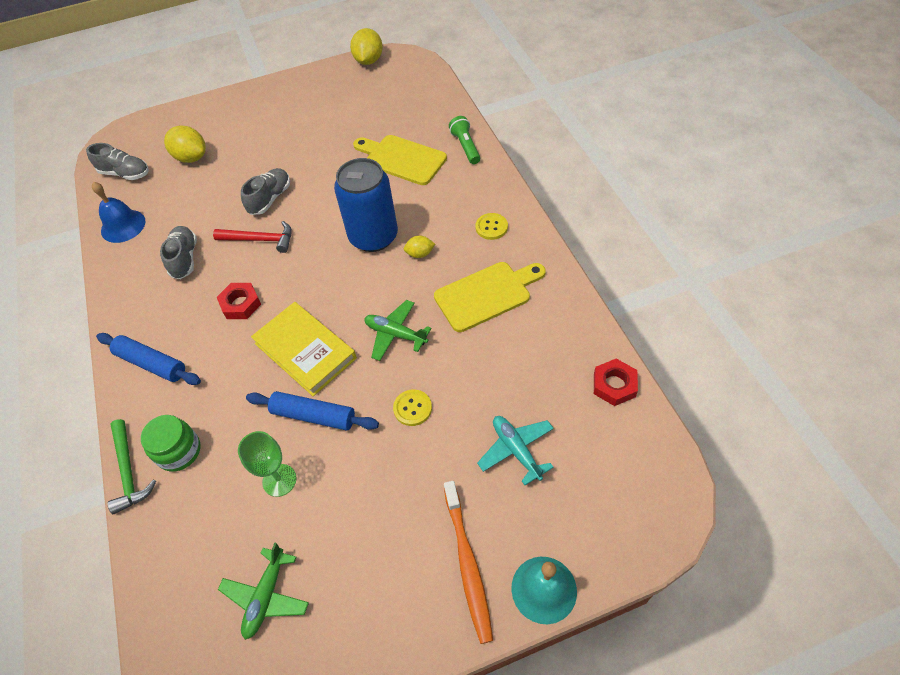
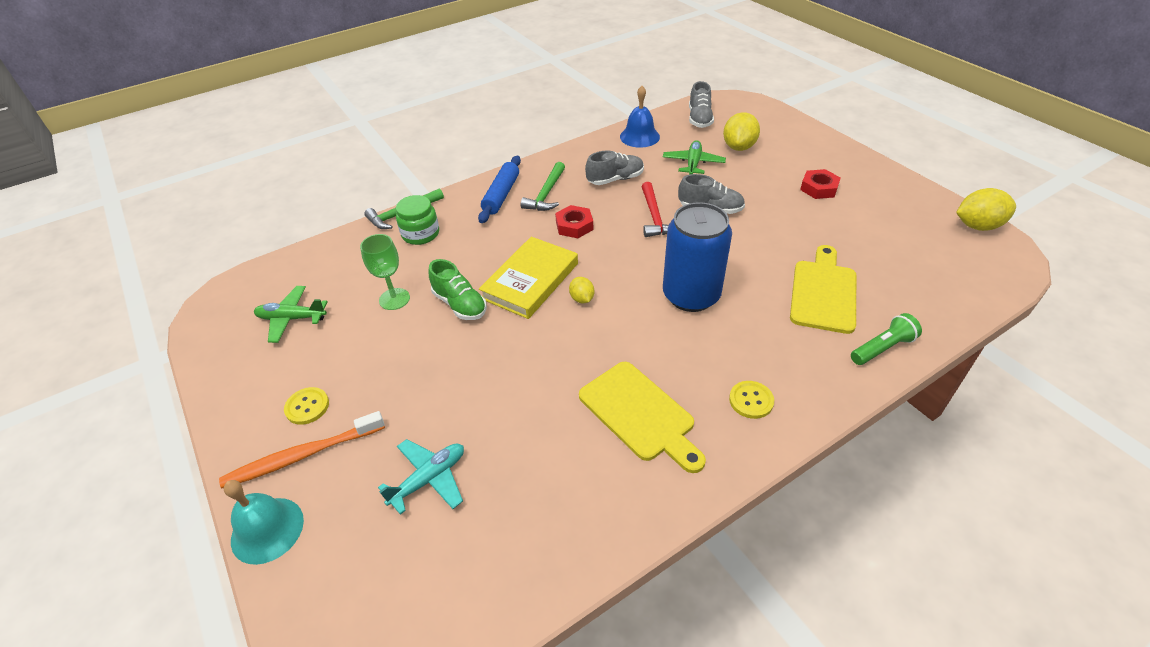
camera: 75 degrees right, 10 degrees down
blue rolling pin [246,391,379,431] -> green shoe [428,259,487,320]
green plane [364,300,432,361] -> green plane moved to [663,140,726,175]
yellow button [393,389,432,426] -> yellow button moved to [284,387,329,425]
yellow lemon [404,236,435,258] -> yellow lemon moved to [569,277,594,303]
red nut [594,359,638,406] -> red nut moved to [800,169,841,199]
none -> green hammer [521,162,565,211]

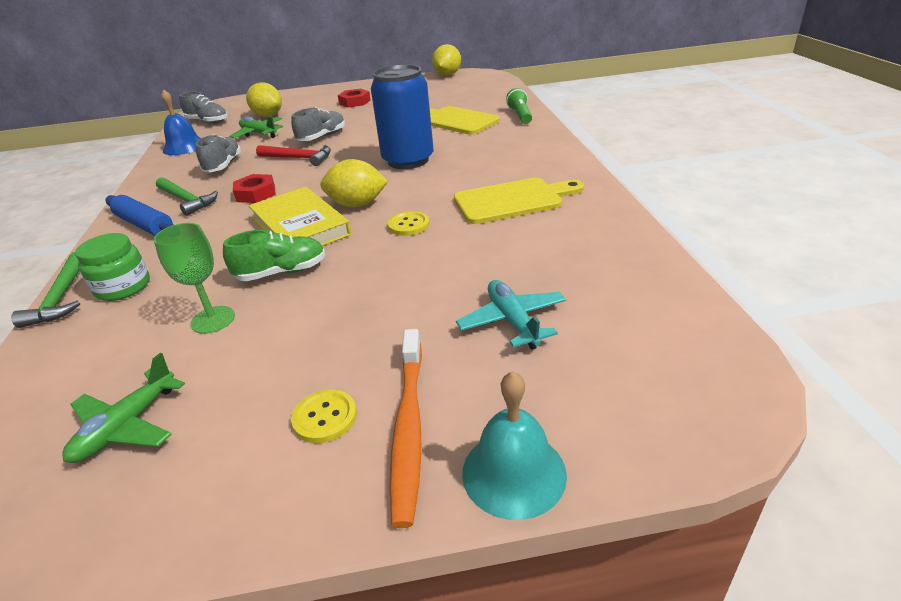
camera: 65 degrees left, 10 degrees down
yellow lemon [569,277,594,303] -> yellow lemon [320,159,388,207], size x1.81
yellow button [729,381,774,419] -> yellow button moved to [388,211,429,236]

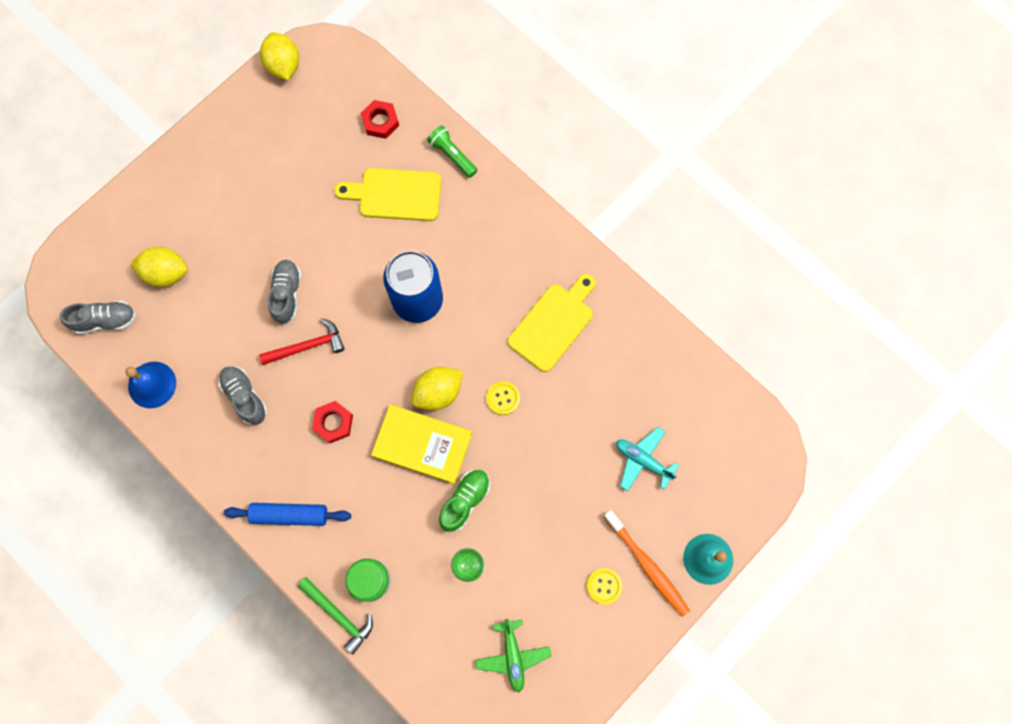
camera: 40 degrees left, 40 degrees up
green hammer [156,177,218,216] -> none
green plane [229,116,283,138] -> none
red nut [338,89,371,107] -> red nut moved to [361,100,399,139]

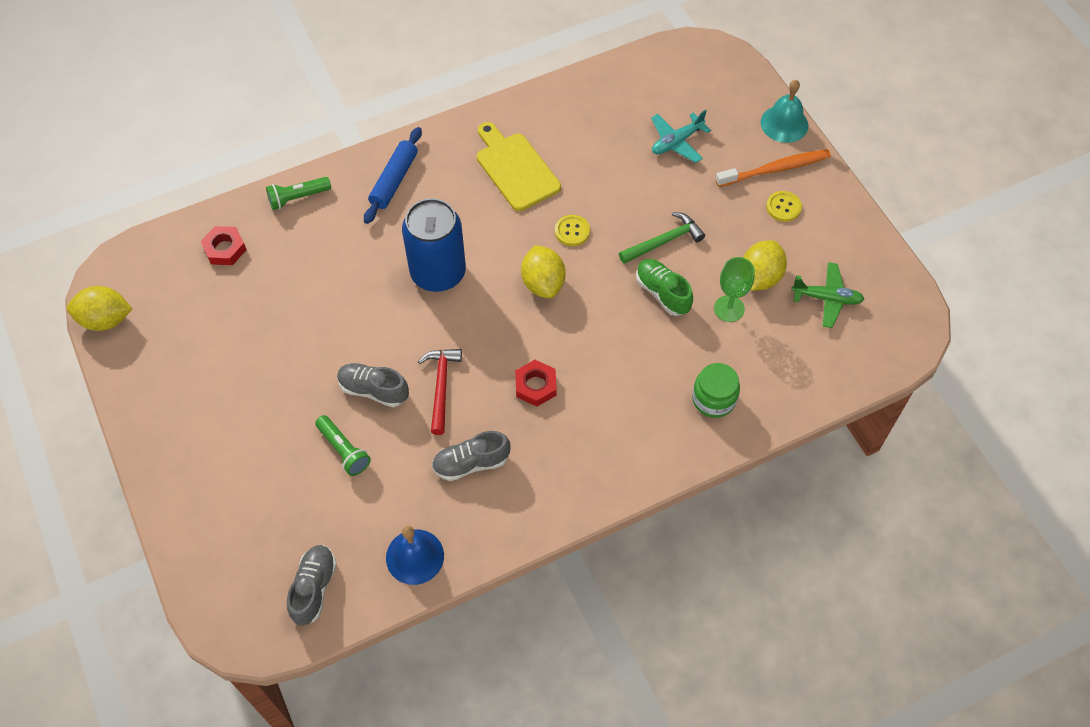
camera: 70 degrees left, 15 degrees down
yellow lemon [130,247,188,287] -> yellow lemon moved to [743,240,787,291]
blue rolling pin [224,503,351,526] -> blue rolling pin moved to [364,127,422,224]
green hammer [298,577,373,655] -> green hammer moved to [619,212,705,264]
yellow cutting board [334,168,441,221] -> none
yellow book [371,404,472,484] -> none
none -> green flashlight [315,415,371,476]

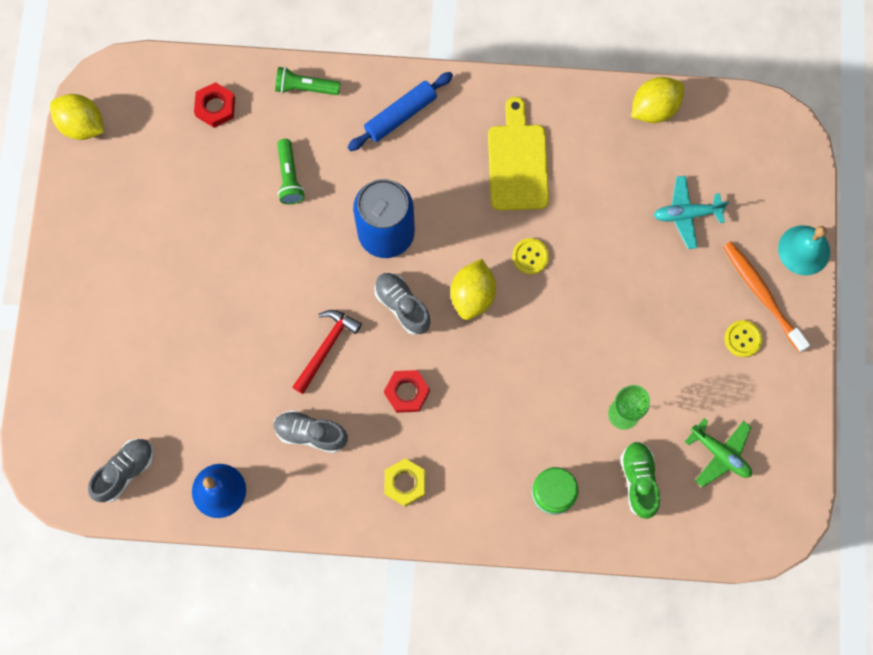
camera: 30 degrees right, 15 degrees up
green flashlight [315,415,371,476] -> green flashlight moved to [277,139,305,204]
grey shoe [337,363,409,407] -> grey shoe moved to [374,273,430,335]
green hammer [619,212,705,264] -> none
green shoe [636,259,693,316] -> green shoe moved to [620,441,660,519]
orange toothbrush [715,149,831,187] -> orange toothbrush turned 135 degrees counterclockwise [723,242,810,353]
yellow lemon [743,240,787,291] -> yellow lemon moved to [631,77,684,123]
none -> yellow nut [384,458,426,506]

